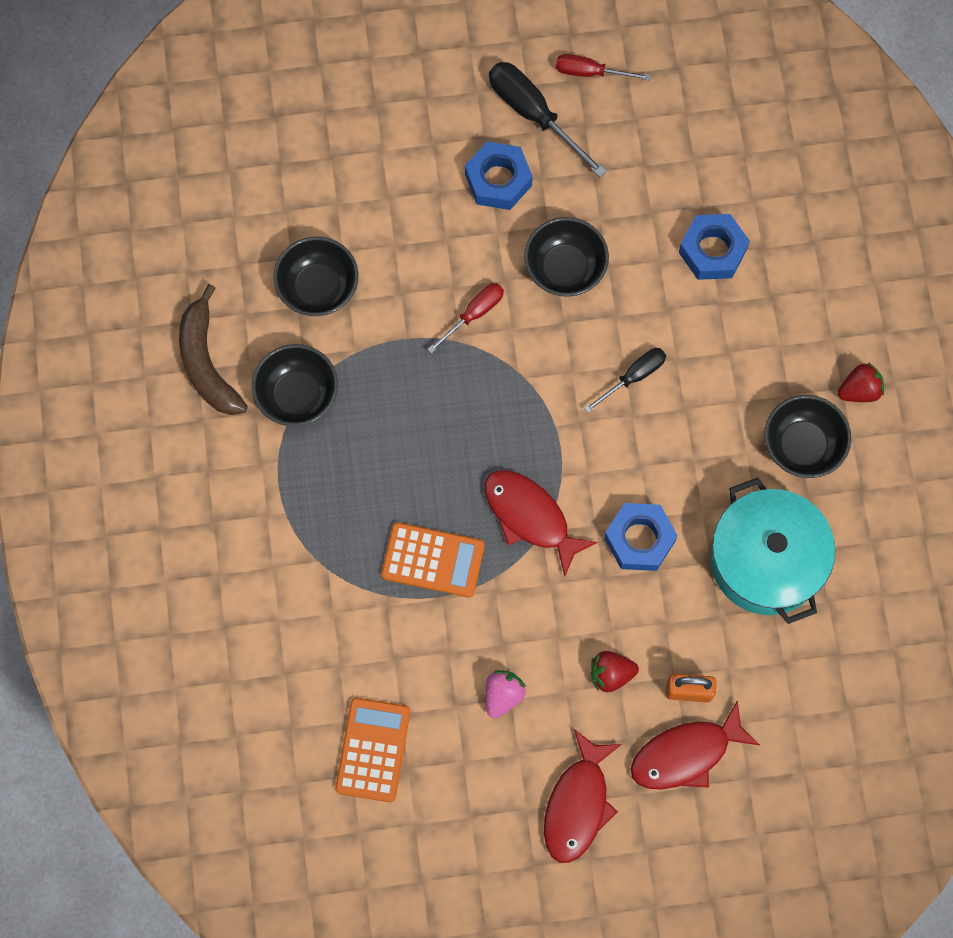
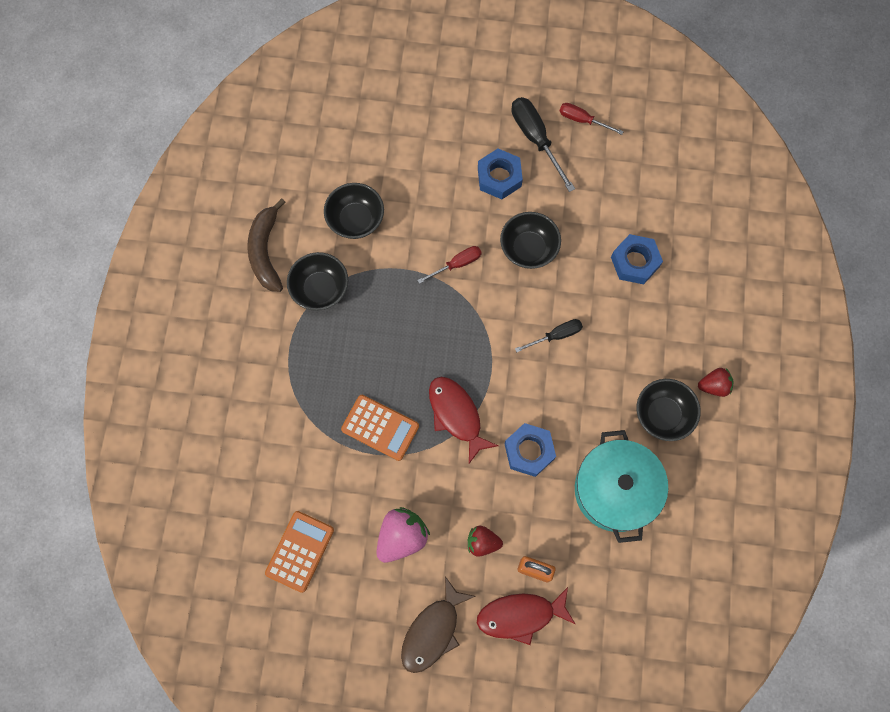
camera: 15 degrees right, 0 degrees up
pink strawberry [485,670,526,718] -> pink strawberry [376,507,430,563], size x1.61
red fish [544,729,622,863] -> brown fish [401,576,476,673]

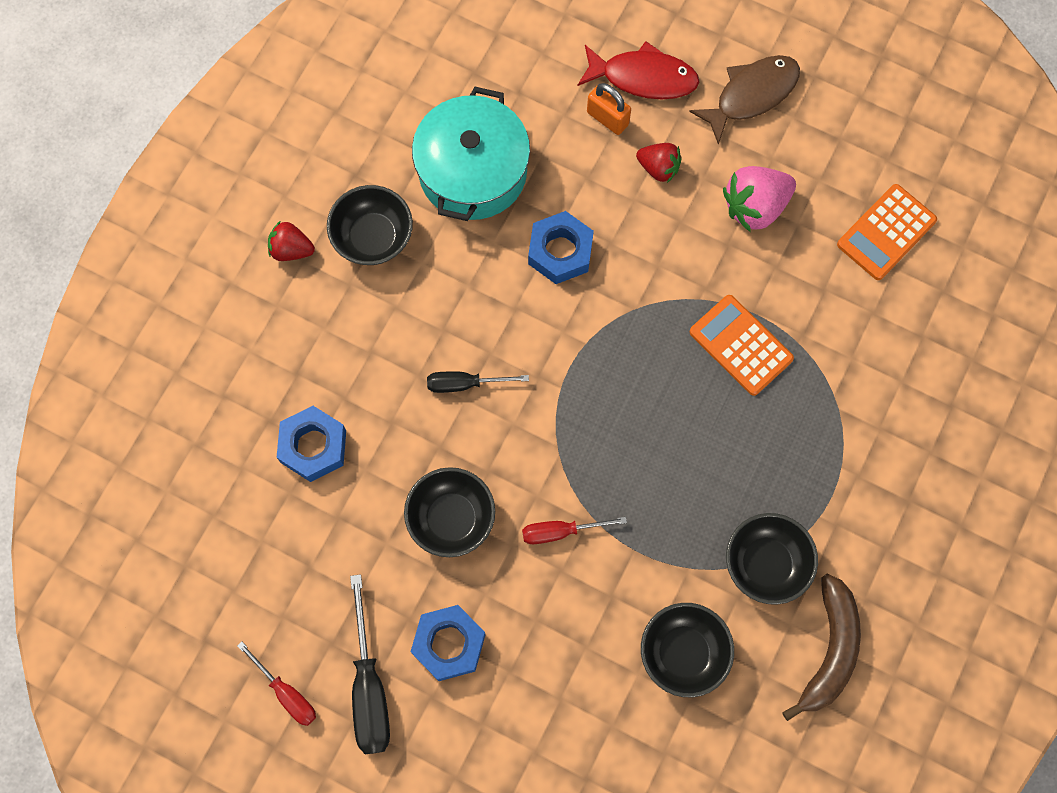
camera: 160 degrees left, 0 degrees up
red fish [429,377,498,463] -> none

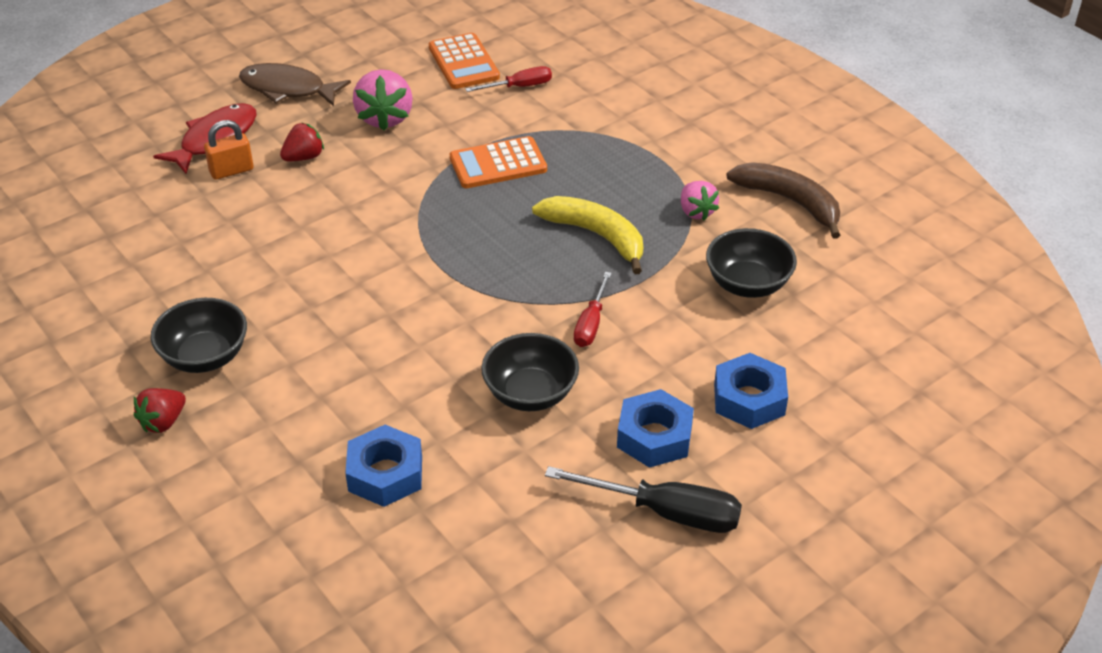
camera: 65 degrees left, 30 degrees down
red screwdriver [237,641,316,726] -> red screwdriver moved to [465,66,552,92]
turquoise pot [412,87,530,221] -> none
black screwdriver [427,371,529,393] -> none
blue nut [528,211,594,284] -> blue nut moved to [714,353,788,429]
brown fish [689,55,800,145] -> brown fish turned 60 degrees counterclockwise [239,63,351,106]
black bowl [726,513,818,605] -> pink strawberry [681,181,719,221]
none -> yellow banana [532,196,643,274]

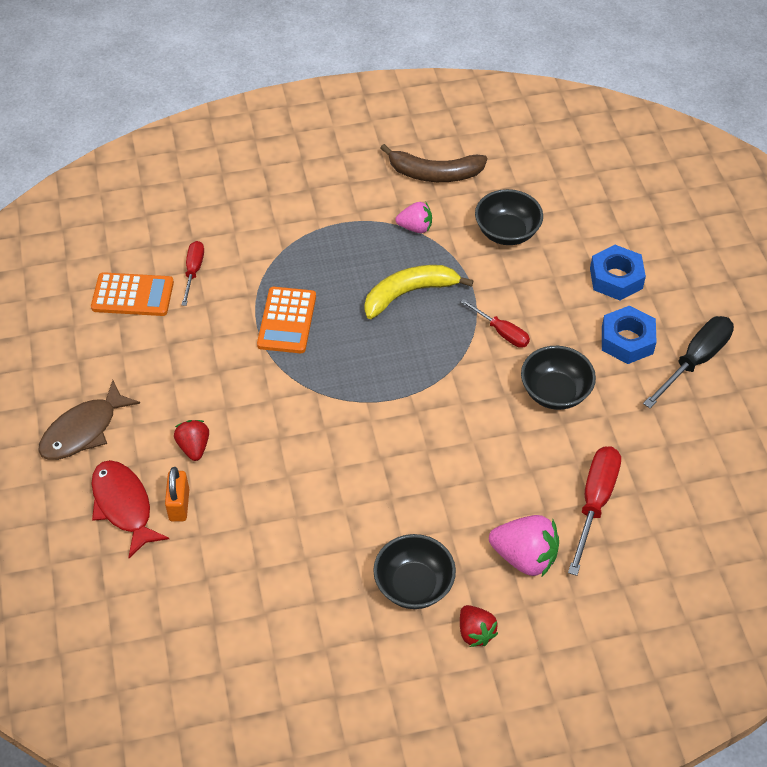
camera: 65 degrees left, 10 degrees up
blue nut [345,425,422,507] -> red screwdriver [568,446,621,576]
pink strawberry [353,69,413,131] -> pink strawberry moved to [489,515,559,577]
brown banana [726,162,840,239] -> brown banana turned 150 degrees counterclockwise [381,144,487,182]

